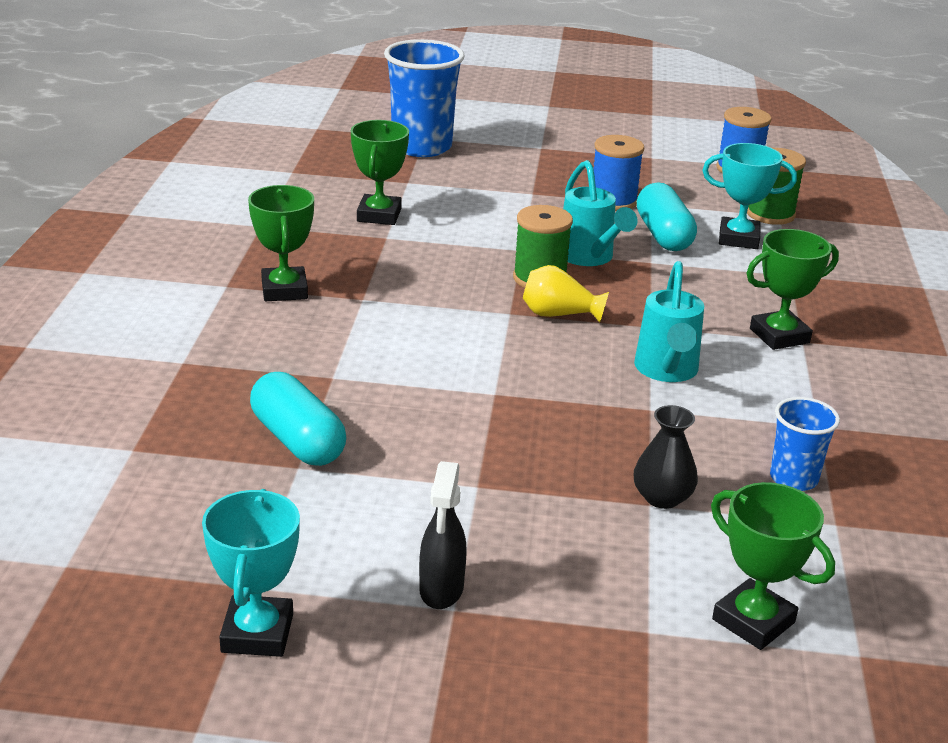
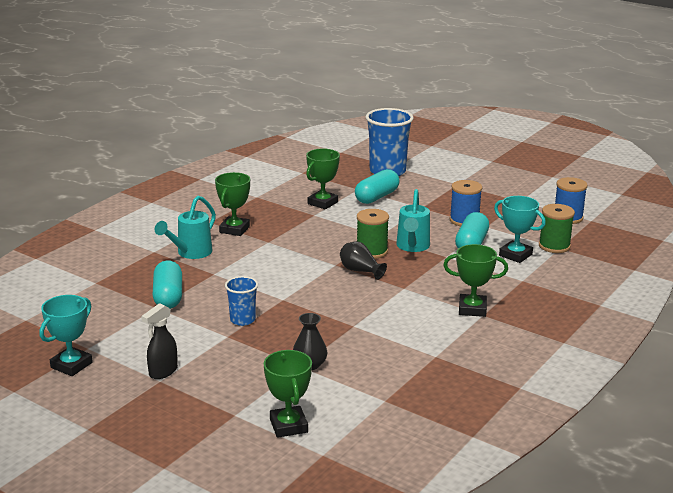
camera: 30 degrees right, 5 degrees down
yellow vase [523,265,609,323] -> black vase [340,241,387,280]
turquoise watering can [634,261,704,382] -> turquoise watering can moved to [155,196,216,259]
blue cup [770,397,840,491] -> blue cup moved to [225,276,258,326]
none -> turquoise capsule [355,169,400,204]

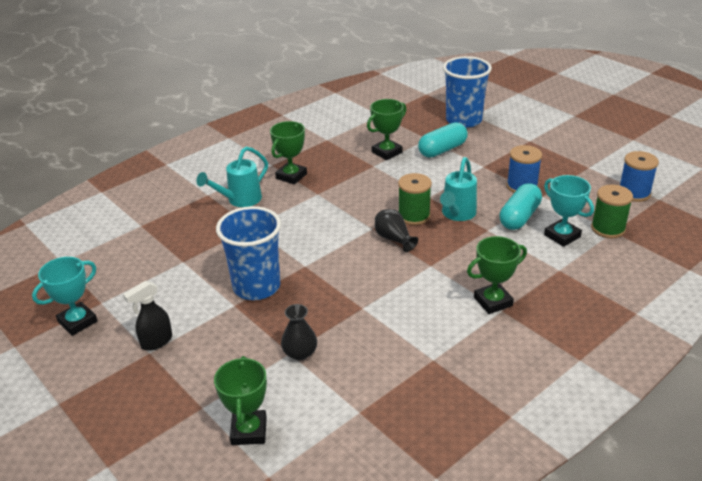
camera: 15 degrees right, 10 degrees up
turquoise capsule [153,260,182,309] -> none
blue cup [225,276,258,326] -> blue cup [216,206,281,300], size x1.87
green trophy [443,244,508,317] -> green trophy turned 45 degrees counterclockwise [467,236,527,314]

